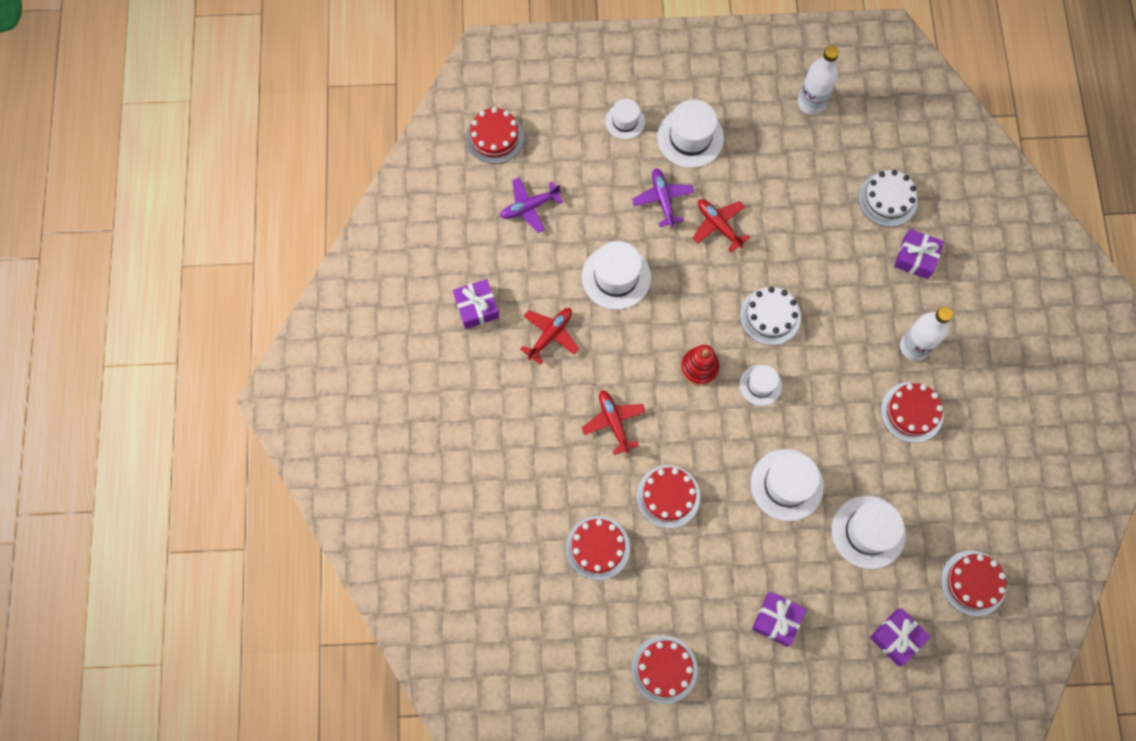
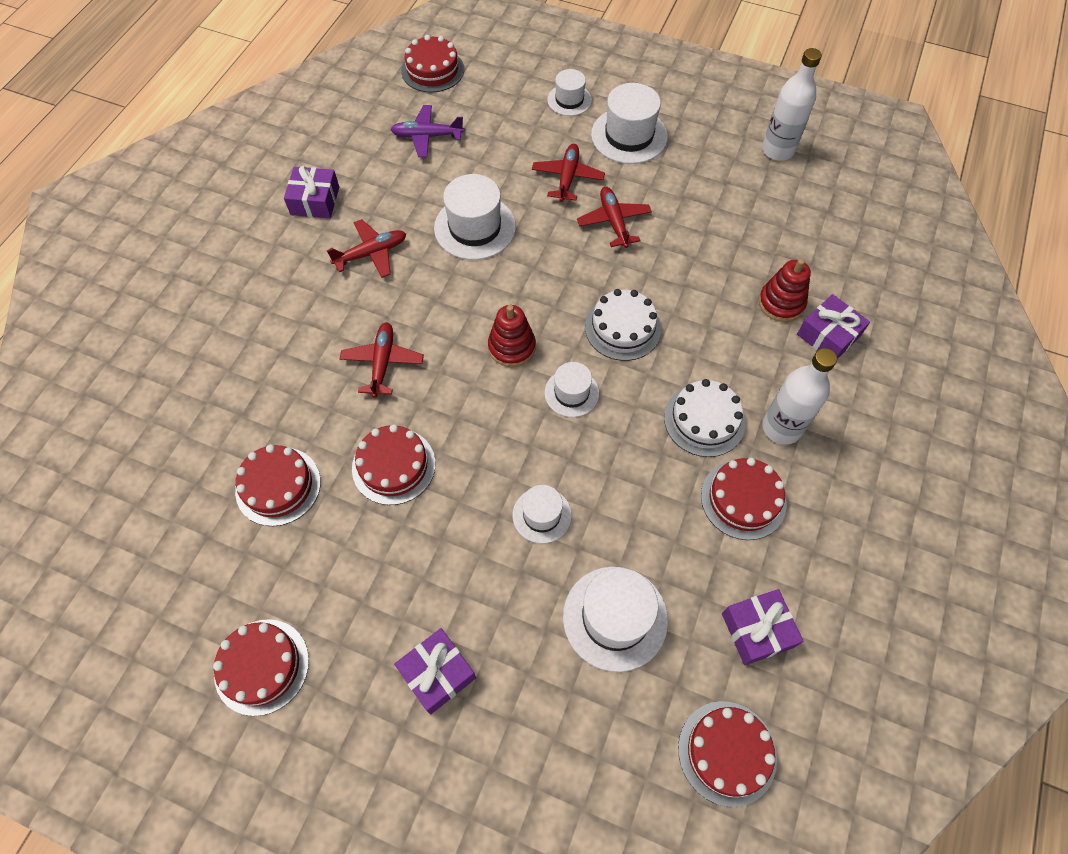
camera: 25 degrees right, 10 degrees down
purple plane [632,168,695,227] -> red plane [532,144,605,202]
white hat [751,449,824,521] -> white hat [513,485,572,543], size x0.60
white cake [858,170,918,227] -> white cake moved to [664,379,745,457]
purple gift [870,608,931,666] -> purple gift moved to [722,589,803,665]
none -> red stacking toy [759,259,811,322]

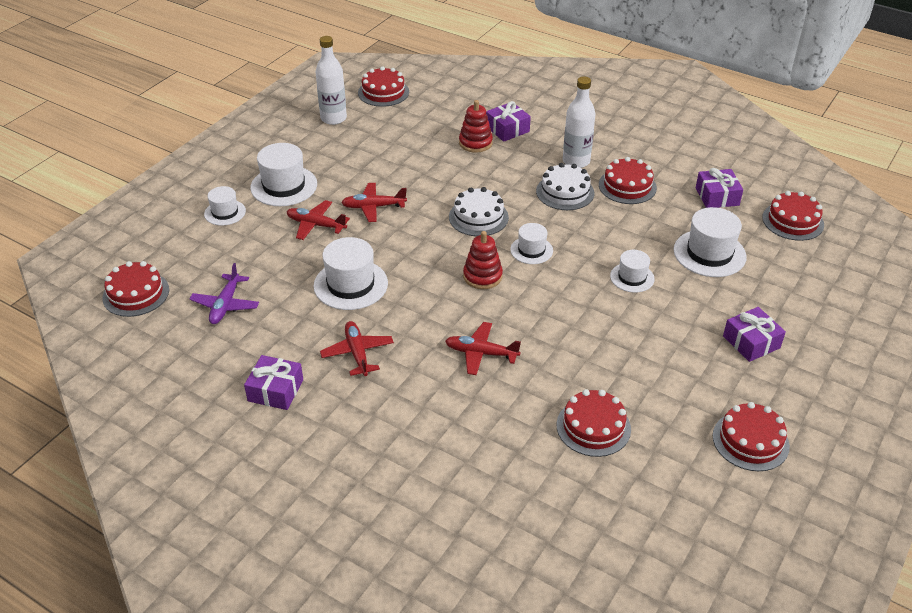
camera: 80 degrees left, 20 degrees down
red cake [352,424,435,505] -> red cake moved to [358,66,409,107]

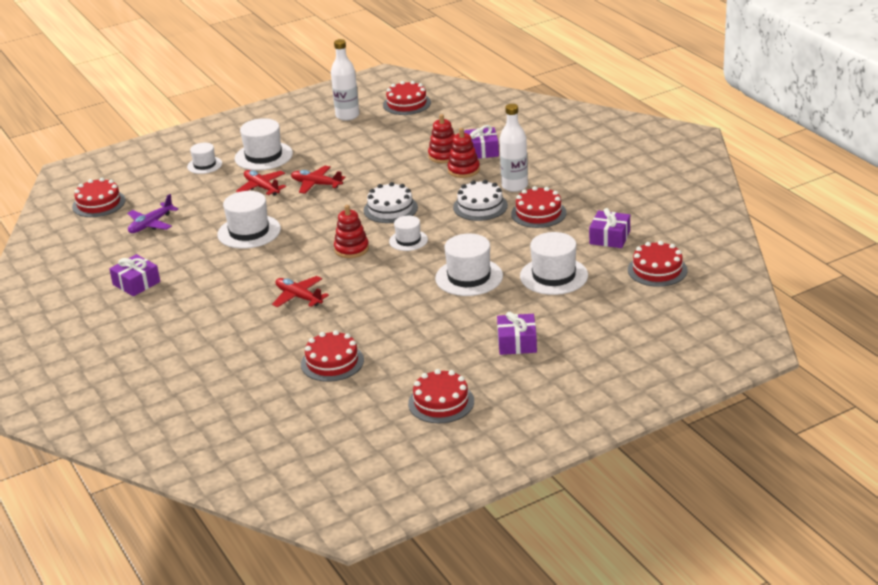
camera: 30 degrees right, 10 degrees down
red plane [320,321,394,376] -> none
white hat [610,250,655,293] -> white hat [435,234,503,296], size x1.67
none -> red stacking toy [447,128,480,178]

